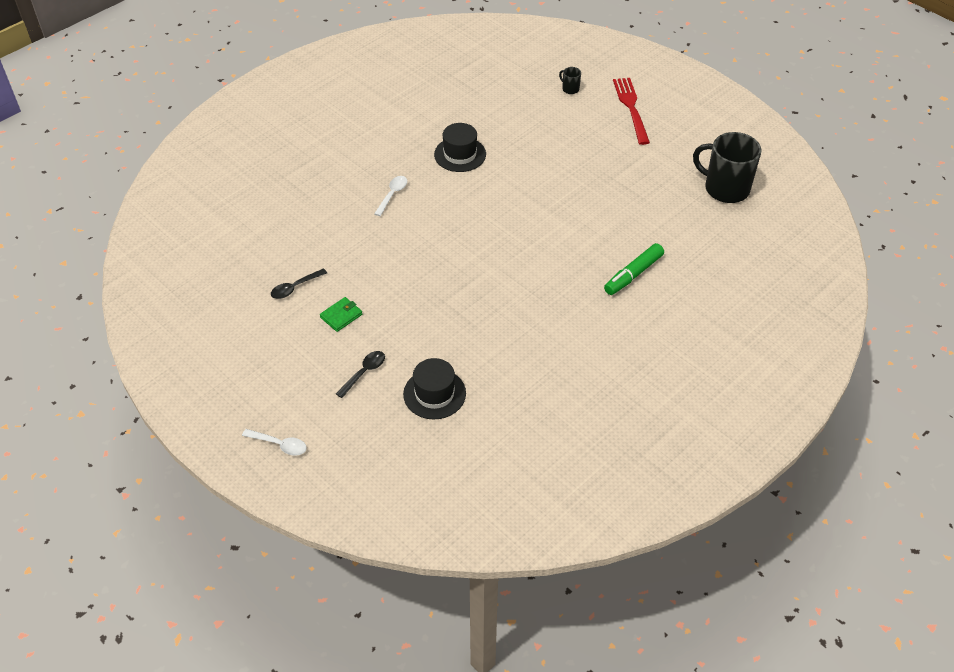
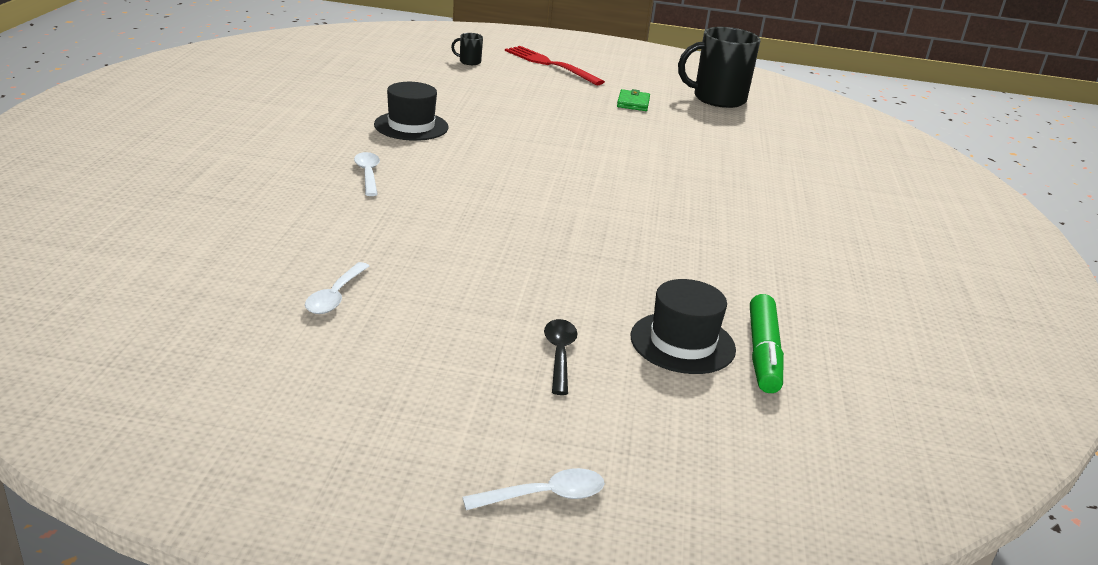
camera: 40 degrees left, 20 degrees down
black spoon [271,268,327,299] -> white spoon [305,262,369,314]
green wallet [320,297,363,332] -> green wallet moved to [617,89,650,111]
green marker [604,243,664,295] -> green marker moved to [750,294,784,393]

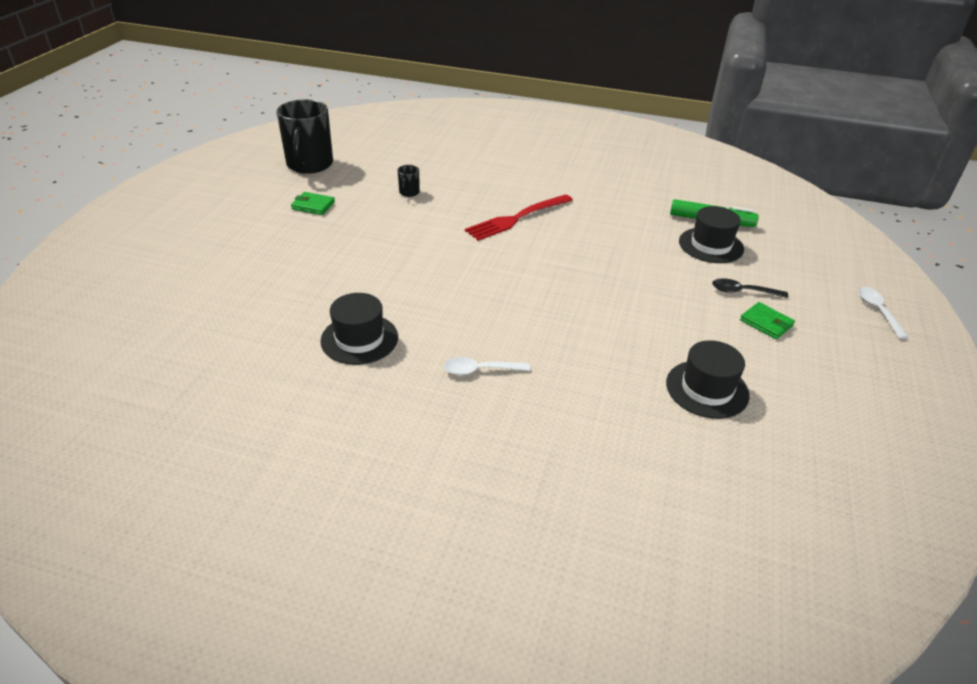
camera: 80 degrees left, 10 degrees up
white spoon [305,262,369,314] -> black hat [666,340,750,419]
black mug [451,33,483,65] -> black mug moved to [398,165,420,197]
red fork [505,46,605,85] -> red fork moved to [465,194,573,241]
none -> green wallet [740,302,795,339]

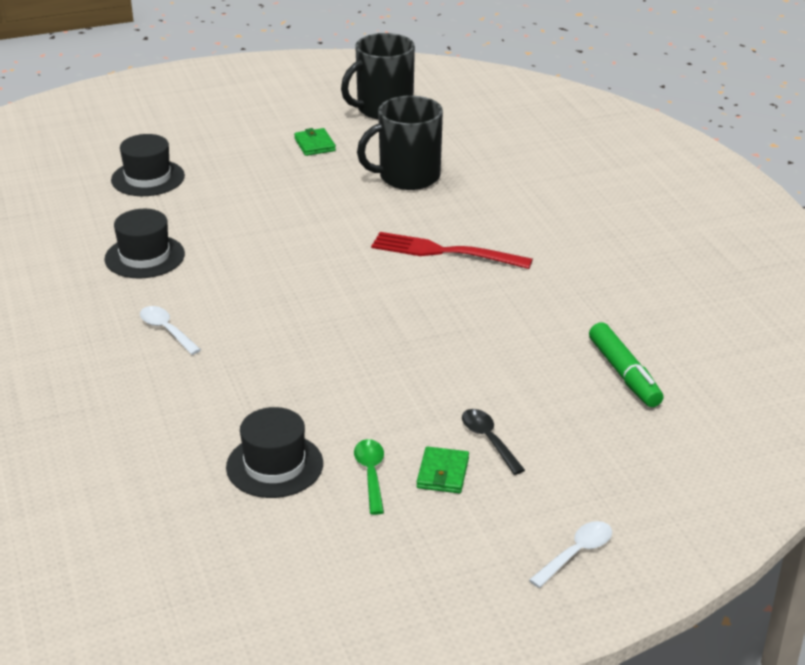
camera: 55 degrees right, 5 degrees down
black mug [398,165,420,197] -> black mug [357,95,443,190], size x2.38
black hat [679,206,744,263] -> black hat moved to [111,134,185,196]
none -> green spoon [354,439,384,515]

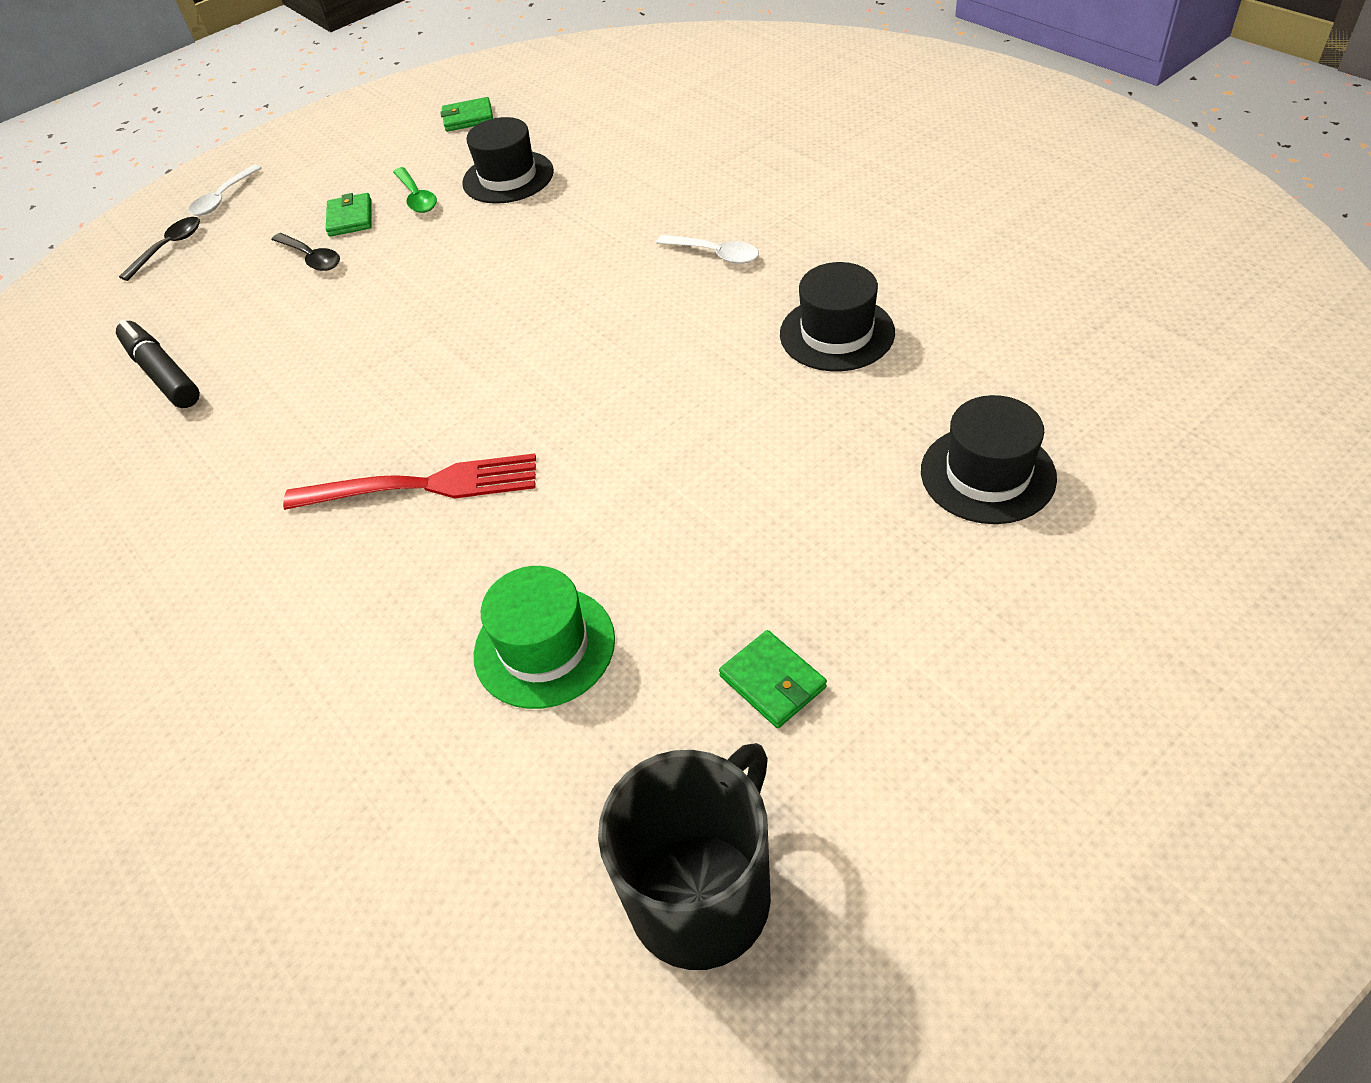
camera: 165 degrees right, 15 degrees up
black mug [357,95,443,190] -> green hat [474,566,615,709]
green marker [589,322,664,407] -> black marker [116,319,200,408]
none -> black spoon [119,217,200,281]
none -> green wallet [440,97,493,132]

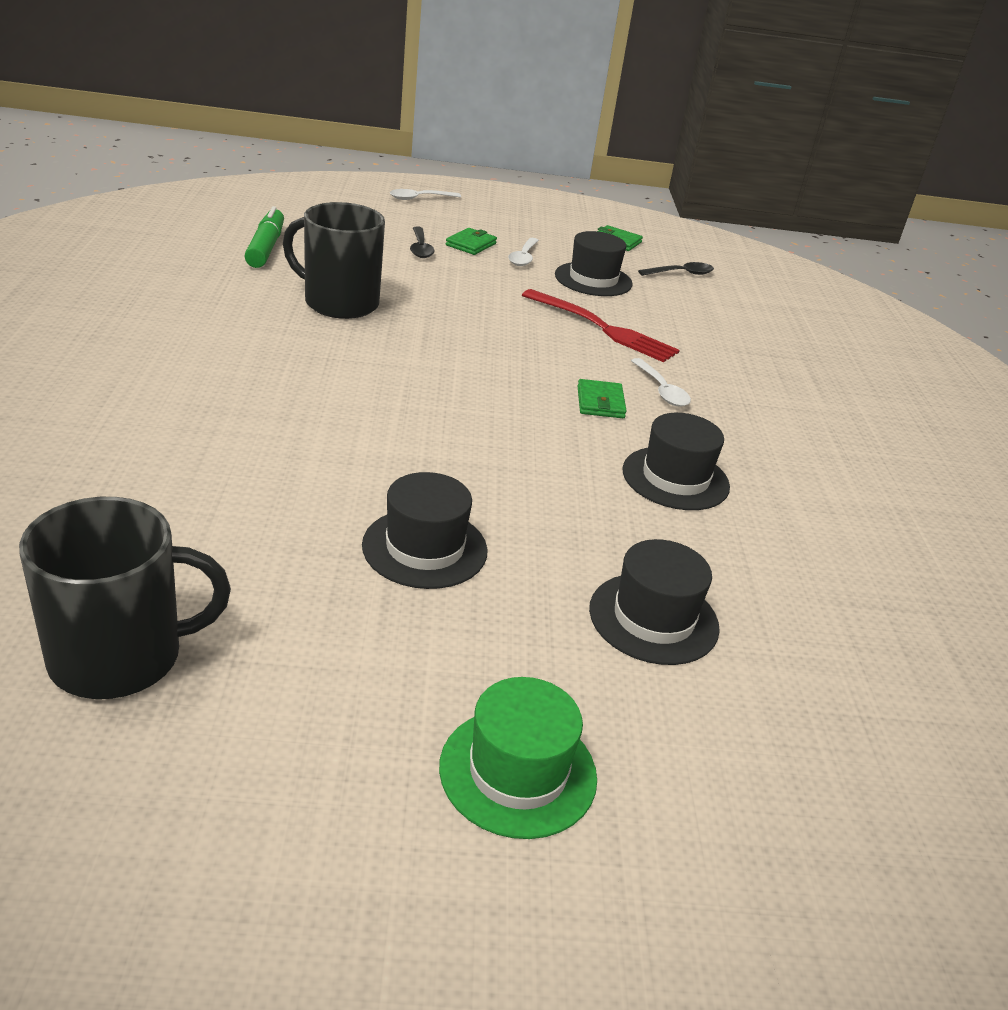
camera: 30 degrees right, 15 degrees down
black marker [116,319,200,408] -> green marker [245,206,284,268]
black spoon [119,217,200,281] -> black spoon moved to [638,262,714,276]
red fork [283,453,536,510] -> red fork moved to [522,289,680,362]
green spoon [393,167,437,213] -> white spoon [508,238,539,266]
green hat [474,566,615,709] -> green hat moved to [439,677,597,839]
green wallet [719,630,827,728] -> green wallet moved to [577,379,627,418]
none -> black mug [283,202,385,319]
none -> black hat [362,472,487,589]

